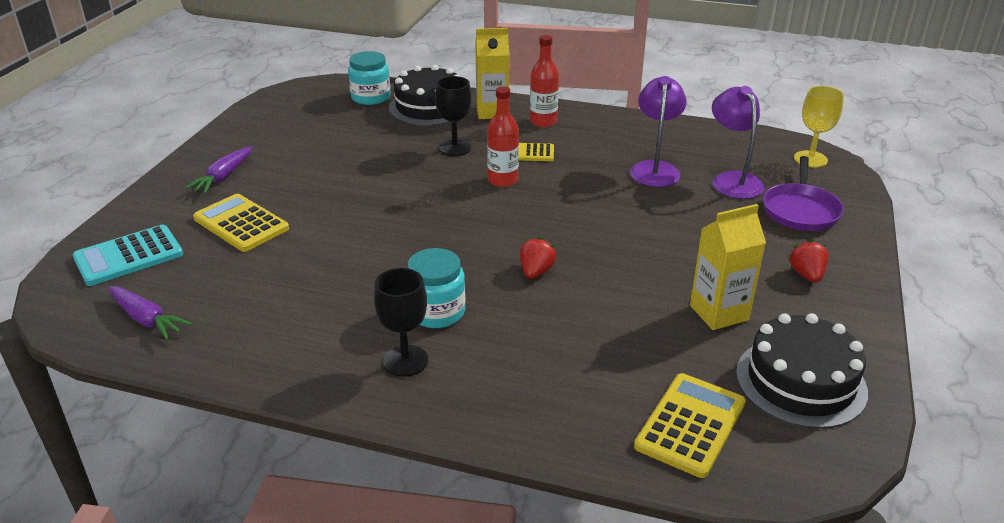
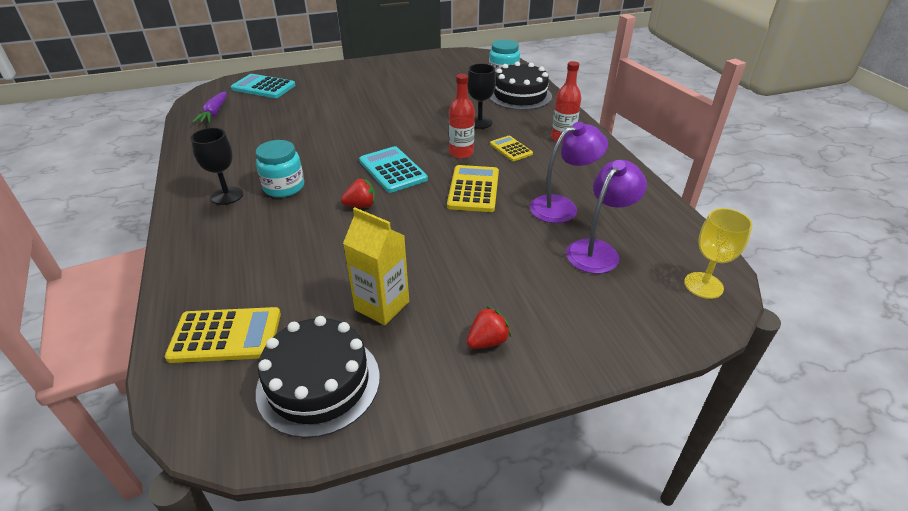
camera: 55 degrees right, 5 degrees up
purple carrot [185,147,252,194] -> none
yellow calculator [193,194,289,252] -> yellow calculator moved to [447,165,499,212]
yellow carton [475,28,509,119] -> none
purple pan [763,156,844,231] -> none
none -> turquoise calculator [359,146,428,193]

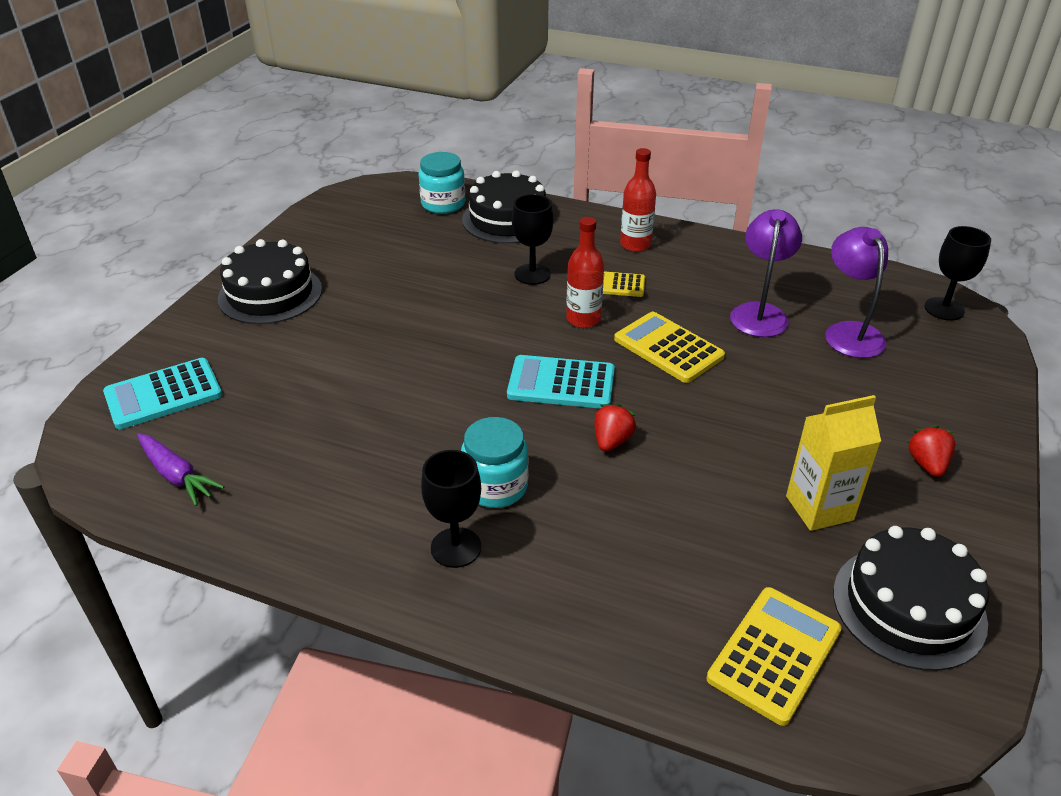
camera: 50 degrees left, 0 degrees up
yellow goblet [684,208,753,299] -> black goblet [925,226,991,321]
none -> black cake [218,239,322,324]

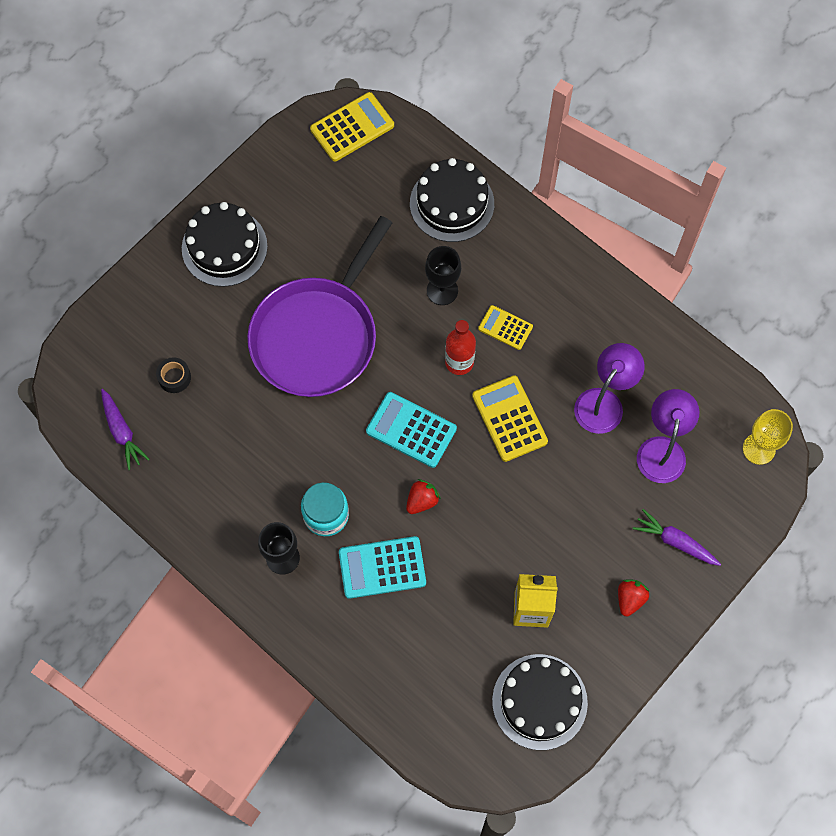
camera: 20 degrees right, 30 degrees up
turquoise calculator [103,358,222,429] -> turquoise calculator moved to [339,536,426,599]
turquoise jar [418,152,465,214] -> none
red bottle [620,148,656,252] -> none
yellow calculator [707,587,842,726] -> yellow calculator moved to [310,92,394,162]
black goblet [925,226,991,321] -> yellow goblet [743,409,793,465]
none -> black tape [156,357,191,393]
none -> purple pan [247,216,392,397]
none -> purple carrot [633,509,721,566]

